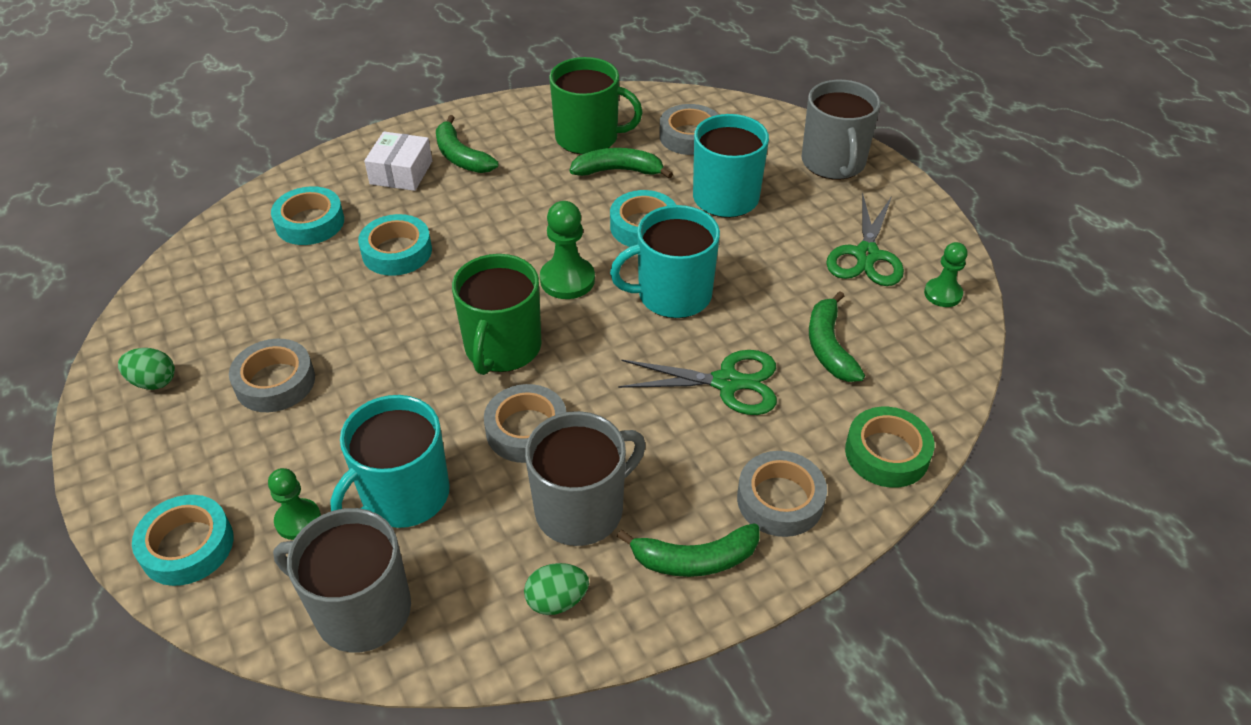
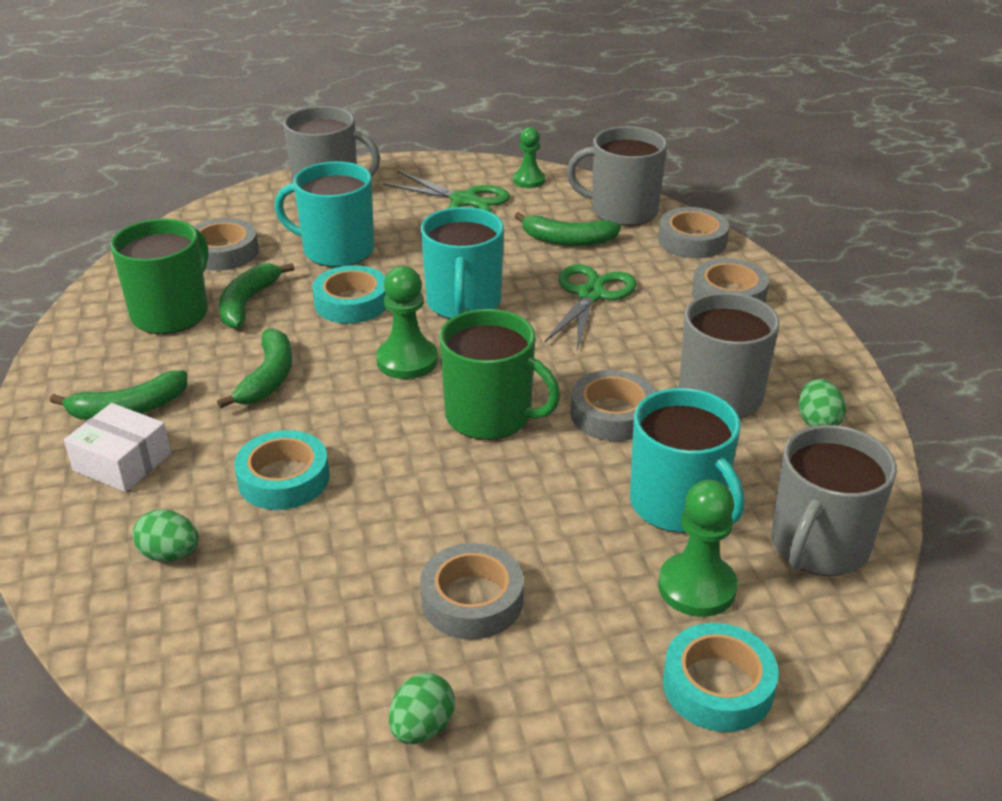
camera: 75 degrees left, 10 degrees down
green pawn [268,468,321,540] -> green pawn [658,480,738,617], size x1.50
turquoise tape [271,186,344,245] -> green egg [133,509,199,561]
green banana [617,523,760,577] -> green banana moved to [217,328,292,409]
green tape [845,407,934,488] -> grey tape [658,207,729,258]
none -> grey mug [567,126,667,226]

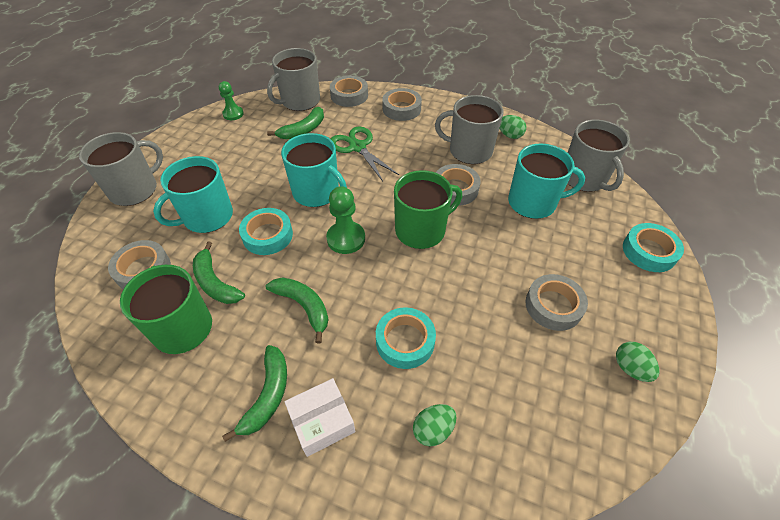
camera: 55 degrees left, 15 degrees up
green scissors [383,171,510,212] -> none
green pawn [658,480,738,617] -> none

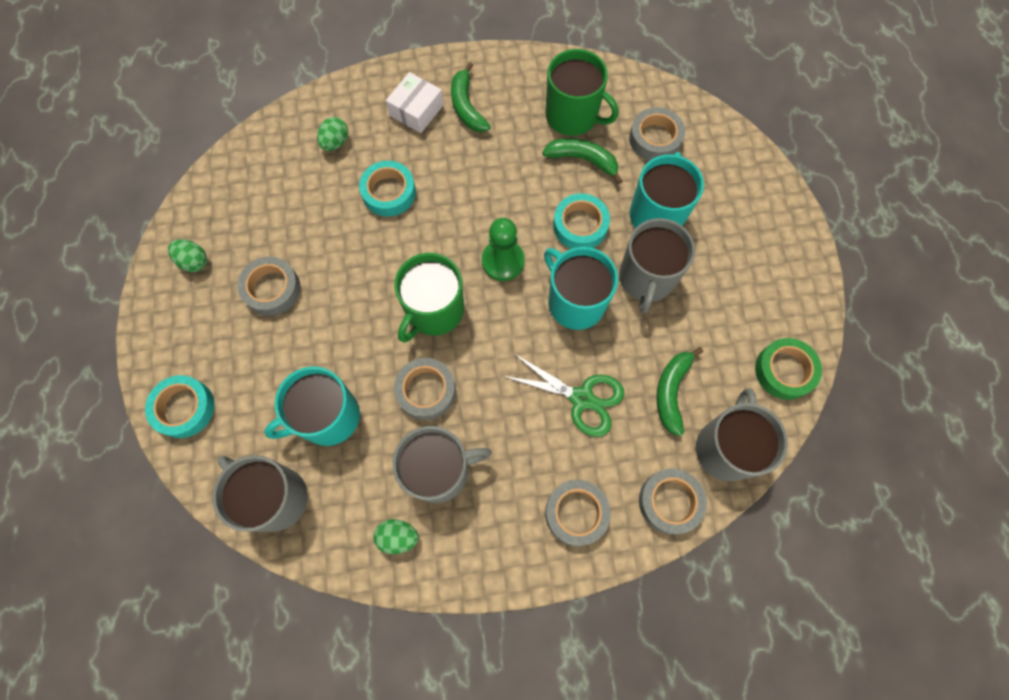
camera: 150 degrees right, 20 degrees up
grey mug [79,132,163,206] -> grey mug moved to [619,218,695,313]
green pawn [219,81,244,120] -> green tape [755,338,822,400]
green banana [266,277,329,344] -> none
turquoise mug [281,133,347,207] -> turquoise mug turned 45 degrees clockwise [544,247,618,330]

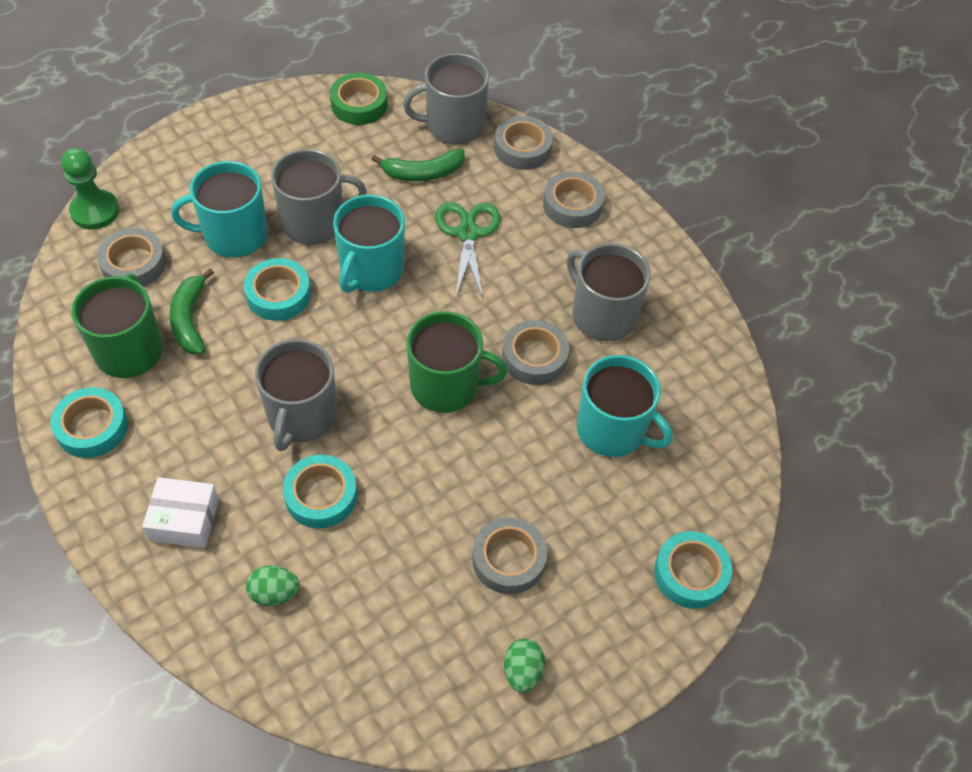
camera: 120 degrees left, 15 degrees down
grey mug [213,455,308,532] -> grey mug moved to [255,339,337,451]
green egg [373,519,419,554] -> none
green banana [451,62,491,132] -> none
green pawn [482,218,525,281] -> green pawn moved to [61,148,119,229]
none -> turquoise tape [51,387,128,458]

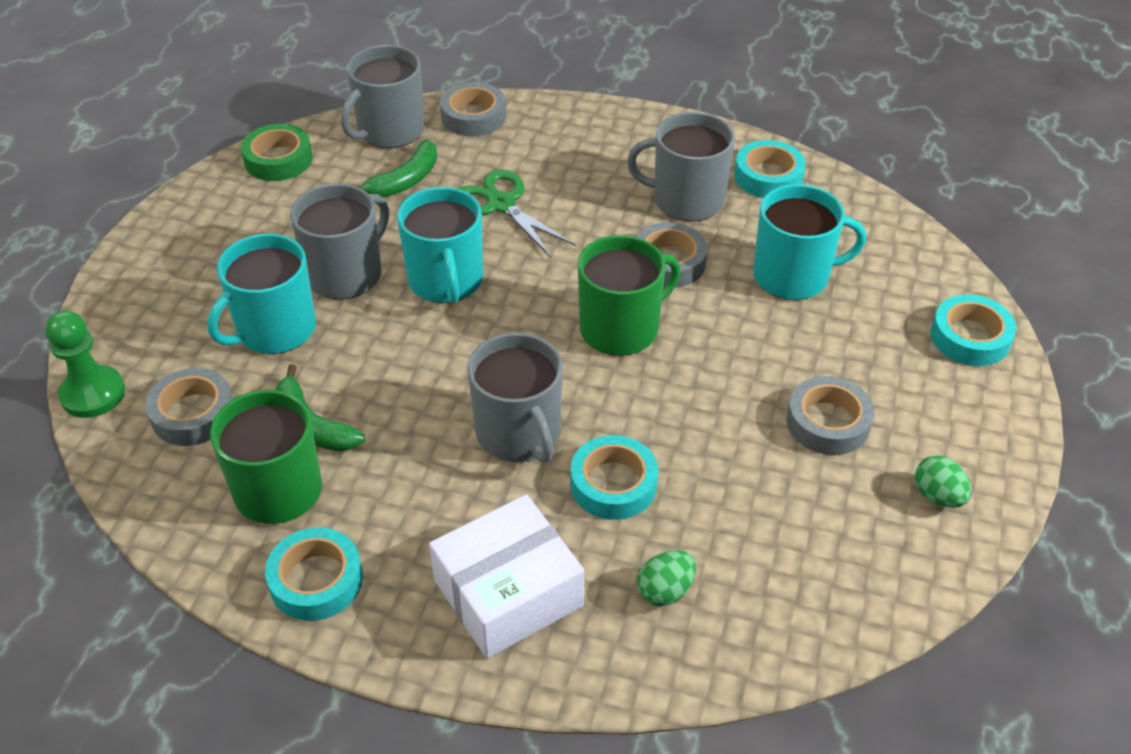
camera: 35 degrees left, 10 degrees down
white box [142,477,219,548] -> white box [429,494,584,658], size x1.54
turquoise tape [244,258,311,321] -> turquoise tape moved to [734,140,806,198]
grey tape [543,171,605,228] -> none

